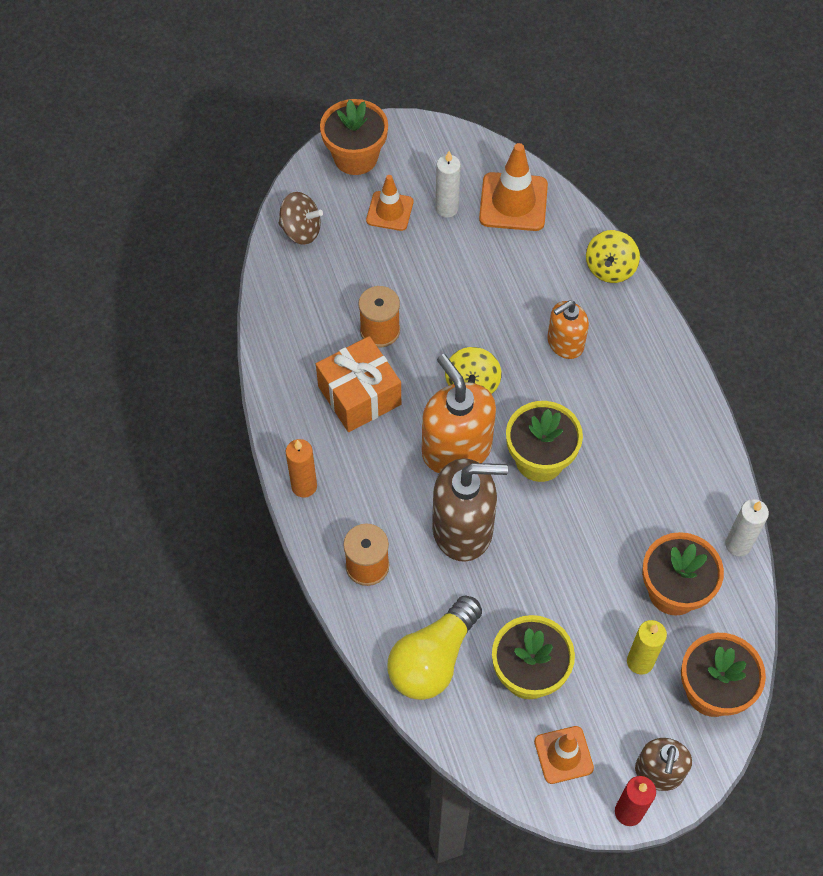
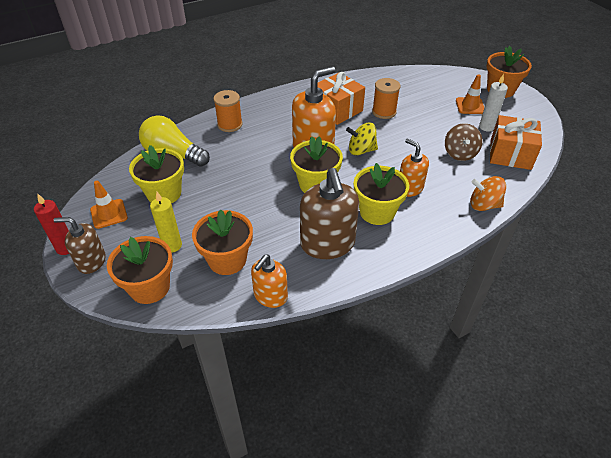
camera: 80 degrees right, 15 degrees down
brown spinning top [278,192,323,245] -> brown spinning top moved to [445,123,482,161]
orange candle [286,439,317,498] -> none
brown soap dispenser [432,459,508,562] -> brown soap dispenser moved to [300,168,359,259]
orange traffic cone [479,143,548,231] -> orange gift [490,115,542,170]
yellow spinning top [586,230,640,283] -> orange spinning top [470,176,506,211]
white candle [725,499,769,556] -> orange soap dispenser [251,254,288,308]
none -> yellow flower pot [354,163,409,225]

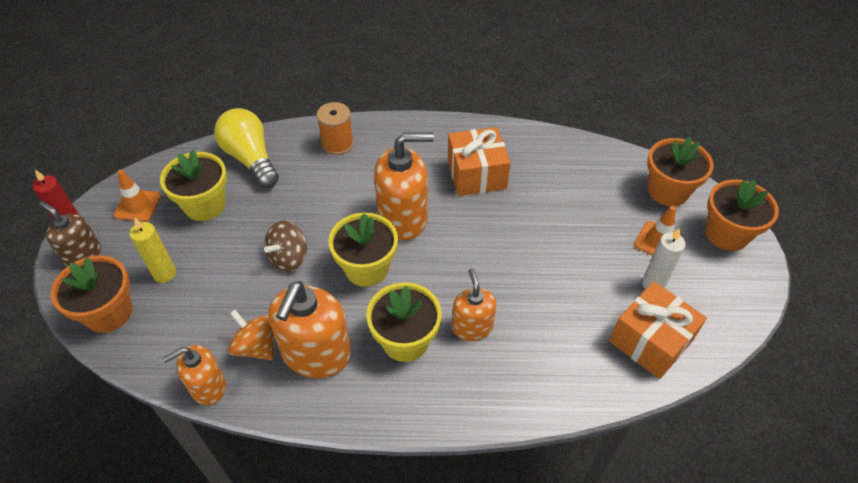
camera: 30 degrees right, 5 degrees up
orange flower pot [192,210,253,275] -> orange flower pot moved to [647,137,713,206]
brown soap dispenser [300,168,359,259] -> orange soap dispenser [268,281,351,378]
yellow spinning top [346,123,378,156] -> none
orange spool [372,78,400,119] -> none
brown spinning top [445,123,482,161] -> brown spinning top moved to [264,221,307,272]
orange spinning top [470,176,506,211] -> orange spinning top moved to [228,310,274,360]

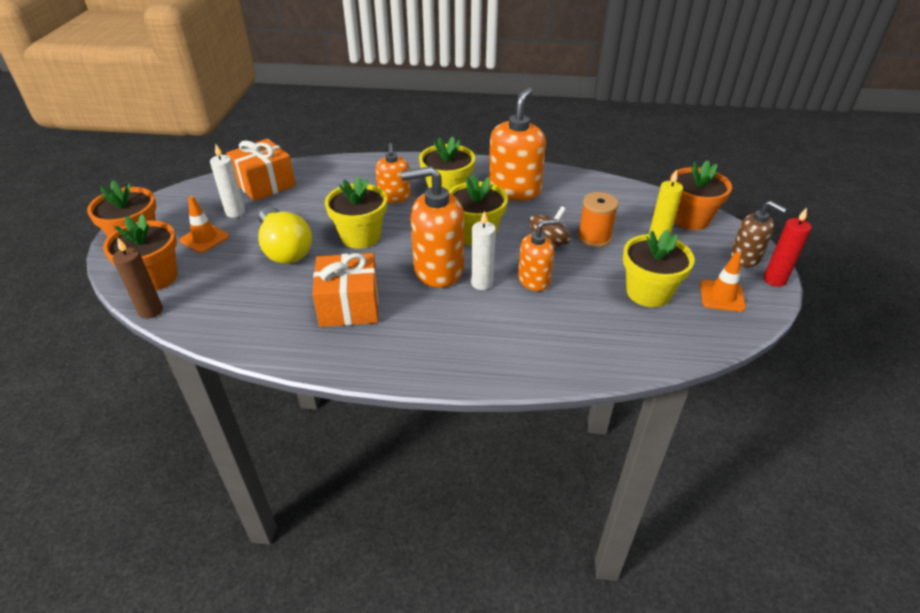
camera: 175 degrees left, 10 degrees down
orange soap dispenser [162,345,226,405] -> orange soap dispenser moved to [518,219,559,291]
yellow light bulb [214,108,279,188] -> yellow light bulb moved to [258,207,312,264]
orange spinning top [228,310,274,360] -> none
orange spool [317,102,354,155] -> orange spool moved to [578,192,619,247]
none -> brown candle [113,238,163,319]
none -> yellow flower pot [325,176,387,249]
none -> white candle [471,211,496,290]

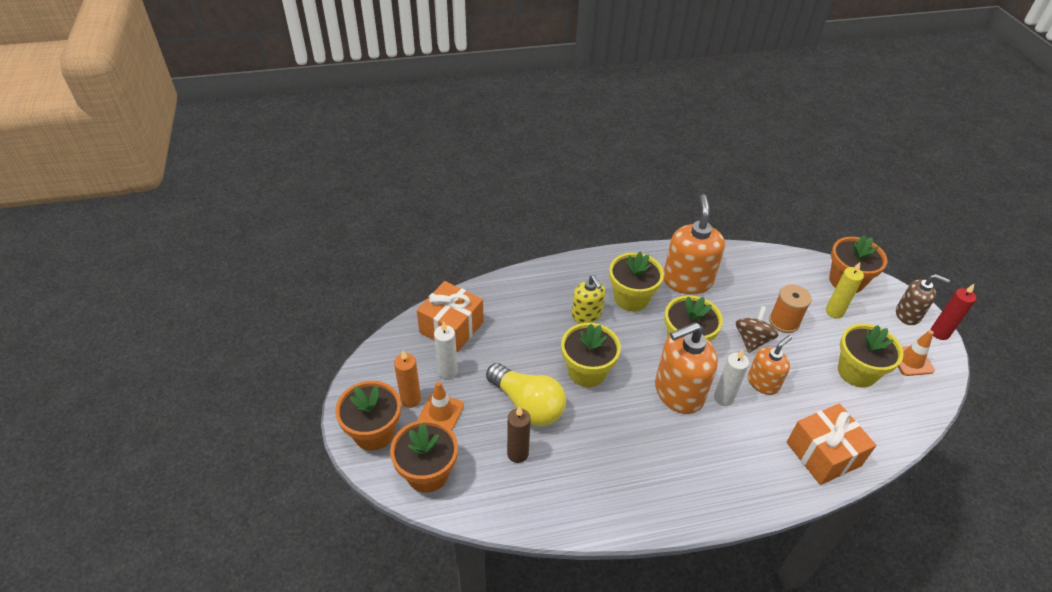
camera: 20 degrees left, 5 degrees up
brown candle [113,238,163,319] -> brown candle moved to [507,406,531,463]
orange gift [312,253,379,327] -> orange gift moved to [786,403,876,485]
orange soap dispenser [375,143,411,203] -> yellow soap dispenser [572,275,605,323]
none -> orange candle [394,350,421,408]

